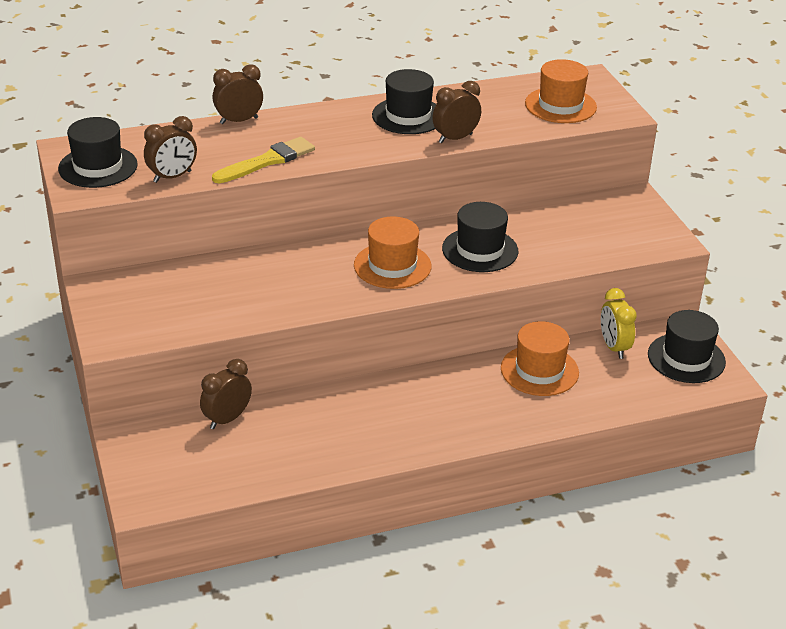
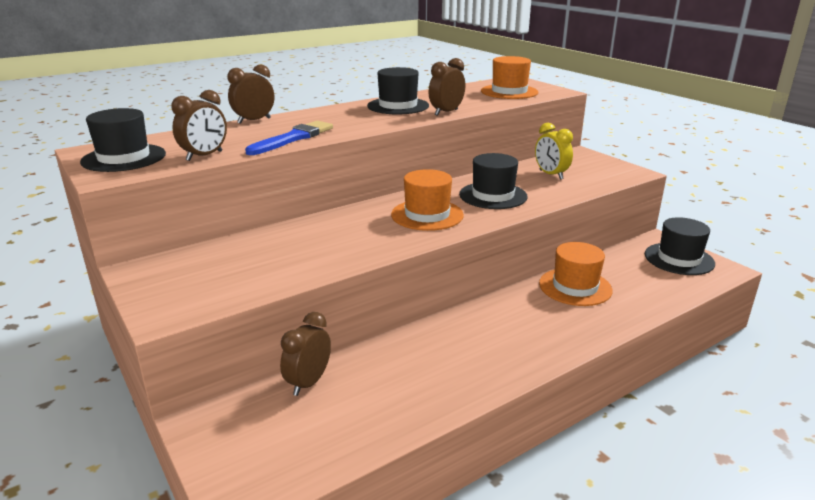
camera: 15 degrees left, 10 degrees down
yellow brush [212,137,315,183] -> blue brush [245,121,333,155]
yellow clock [601,288,637,359] -> yellow clock moved to [535,123,573,179]

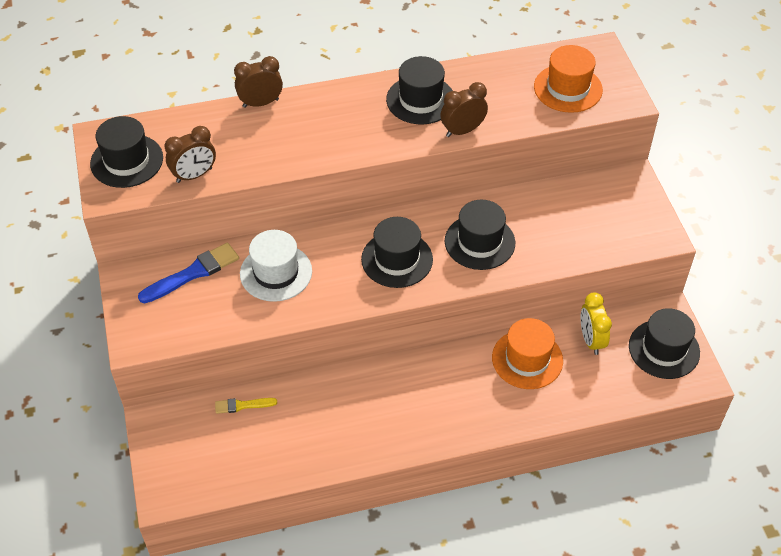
camera: 20 degrees right, 25 degrees up
blue brush [245,121,333,155] -> blue brush moved to [138,243,239,303]
brown clock [280,312,331,396] -> yellow brush [215,398,277,414]
orange hat [391,169,464,231] -> black hat [361,217,433,288]
yellow clock [535,123,573,179] -> yellow clock moved to [581,292,612,355]
none -> white hat [240,230,312,302]

